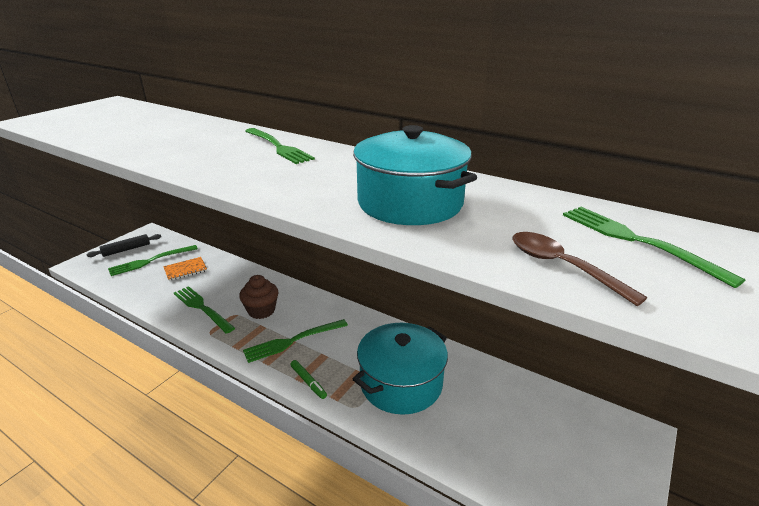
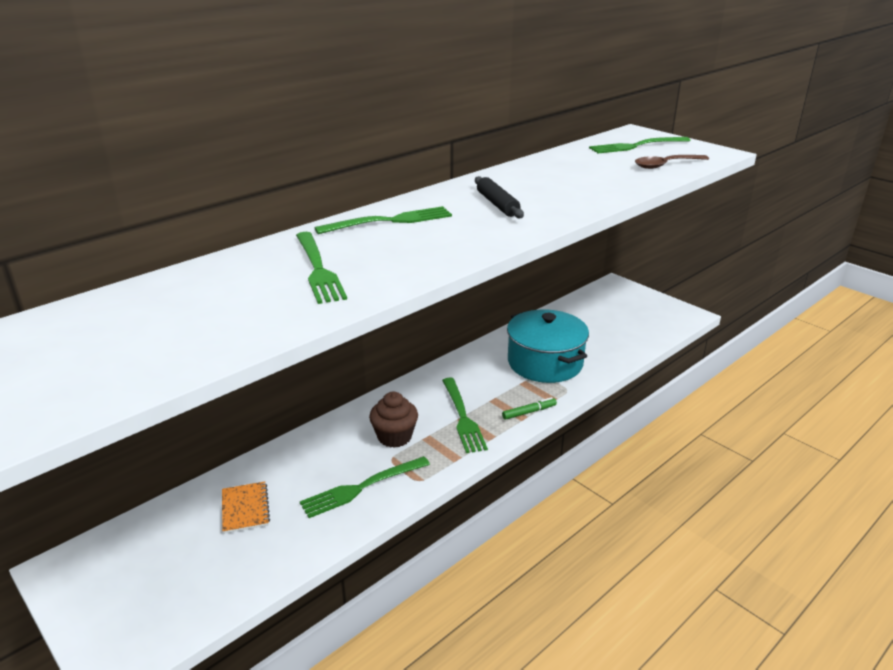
camera: 75 degrees left, 0 degrees up
black rolling pin [86,234,161,257] -> black rolling pin moved to [475,176,524,219]
green fork [108,245,198,276] -> green fork moved to [296,232,347,304]
turquoise pot [353,125,477,225] -> none

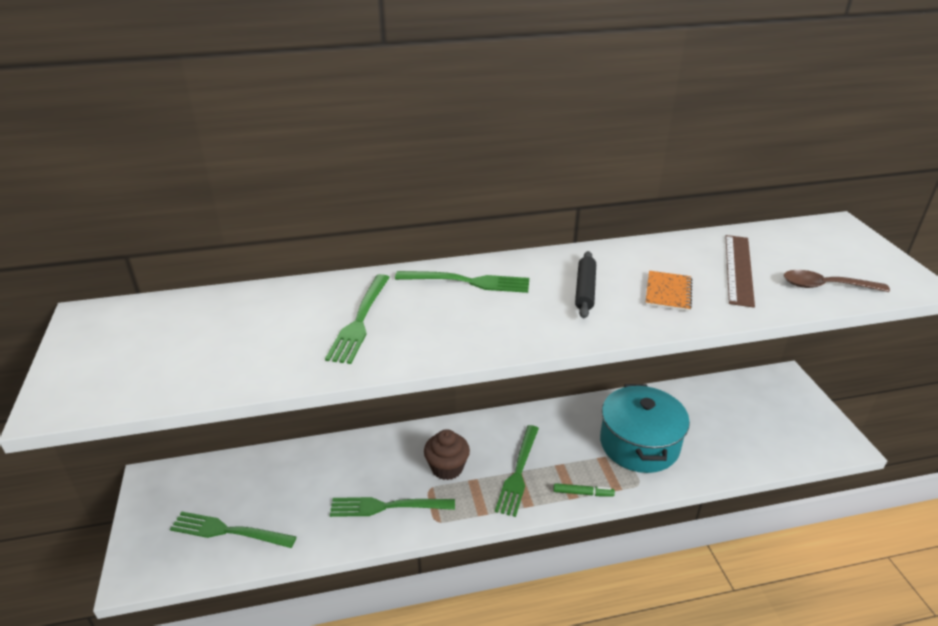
camera: 30 degrees right, 5 degrees up
orange notebook [222,481,270,534] -> orange notebook moved to [645,271,692,312]
green fork [589,137,691,153] -> green fork moved to [170,512,297,548]
none -> brown ruler [726,235,755,308]

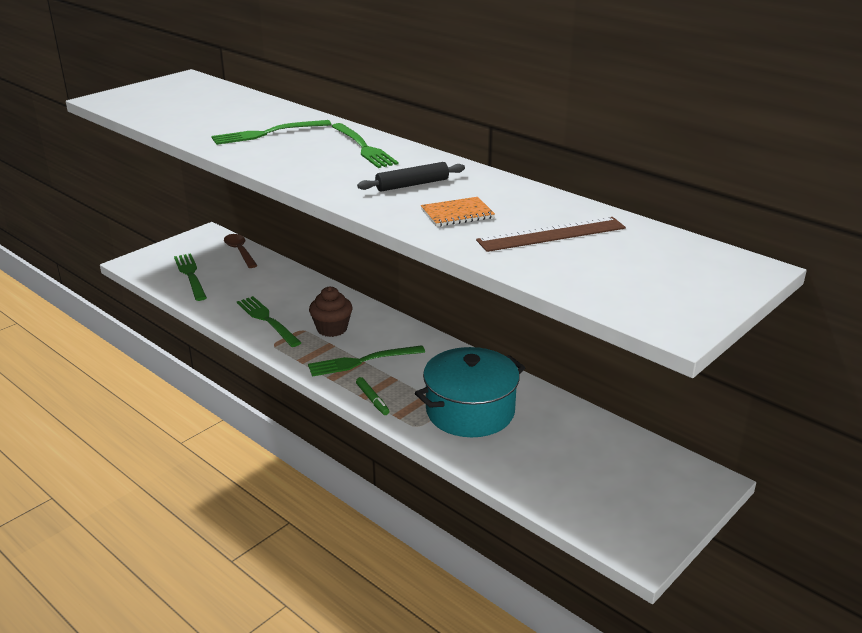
camera: 55 degrees right, 5 degrees down
brown spoon [784,270,890,292] -> brown spoon moved to [224,234,258,268]

